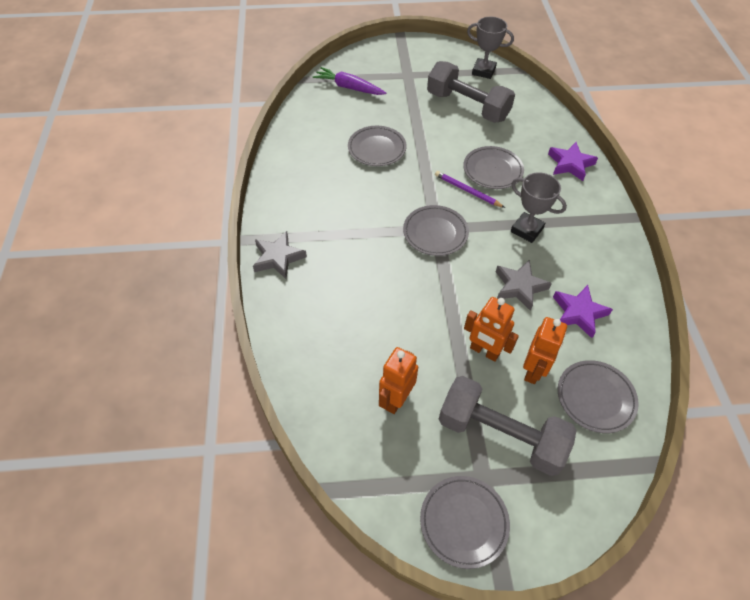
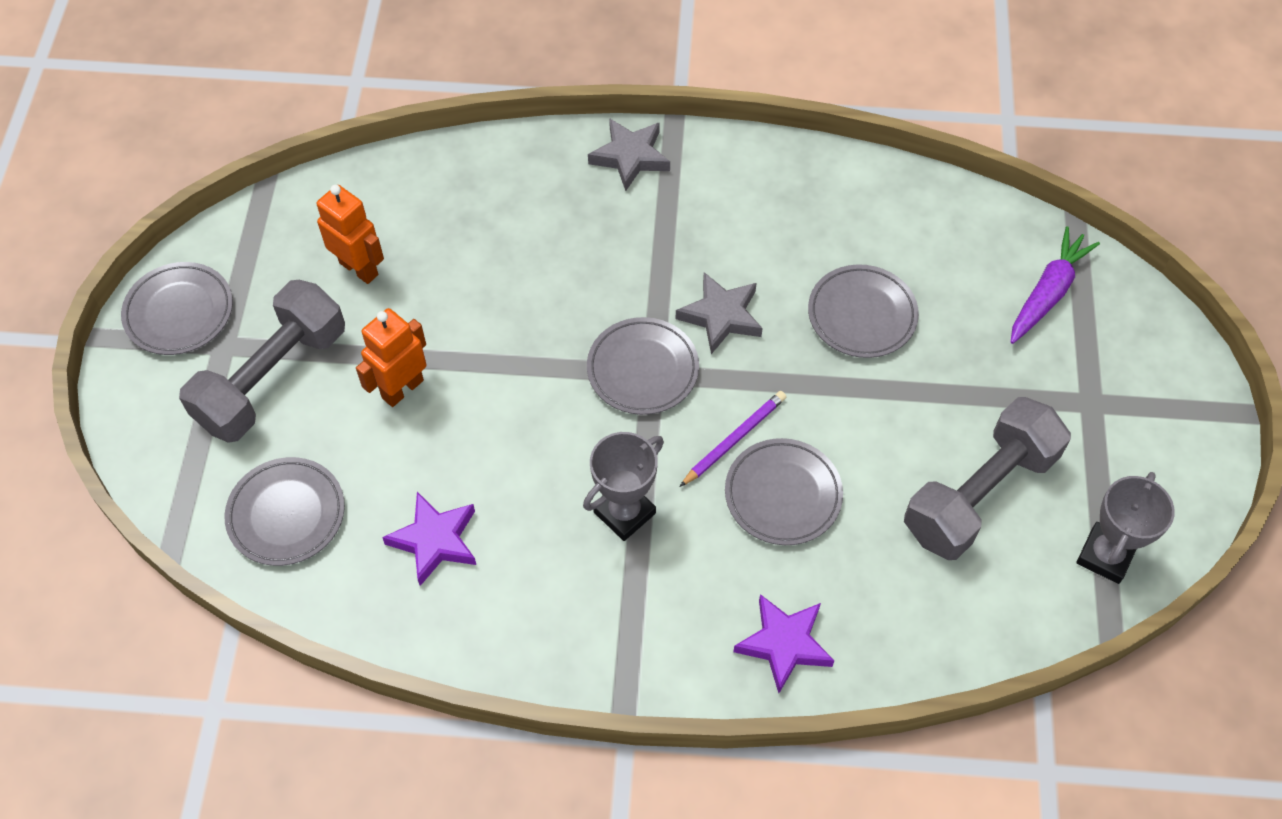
camera: 100 degrees right, 5 degrees up
grey star [496,260,552,311] -> grey star moved to [676,272,763,354]
orange robot [523,317,567,384] -> none

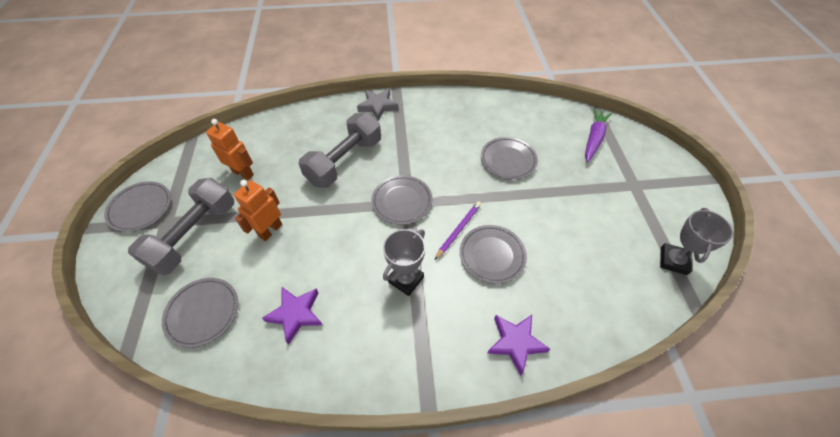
camera: 10 degrees left, 5 degrees down
grey star [676,272,763,354] -> none
grey dumbbell [904,397,1071,560] -> grey dumbbell moved to [298,112,381,188]

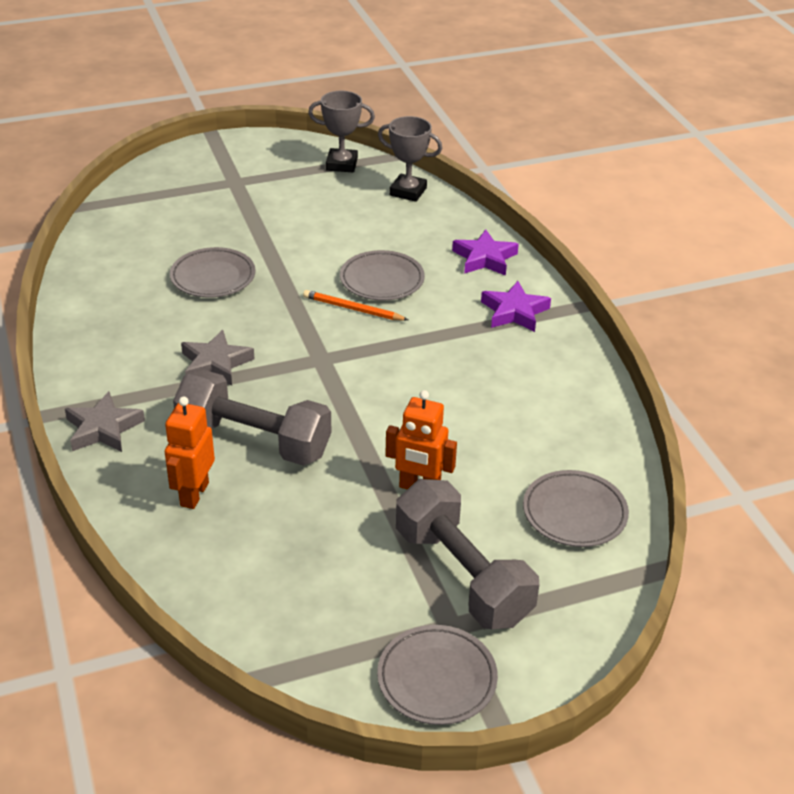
camera: 105 degrees left, 15 degrees down
grey dumbbell [128,178,234,275] -> grey dumbbell turned 45 degrees clockwise [396,479,539,629]
orange robot [206,119,254,180] -> orange robot moved to [165,396,215,509]
purple star [262,287,322,344] -> purple star moved to [481,281,551,332]
grey plate [372,175,433,225] -> none
grey trophy [383,229,425,296] -> grey trophy moved to [378,116,442,202]
purple pencil [435,201,481,260] -> orange pencil [303,290,408,321]
purple carrot [585,108,612,162] -> none
none -> grey star [181,330,255,386]

